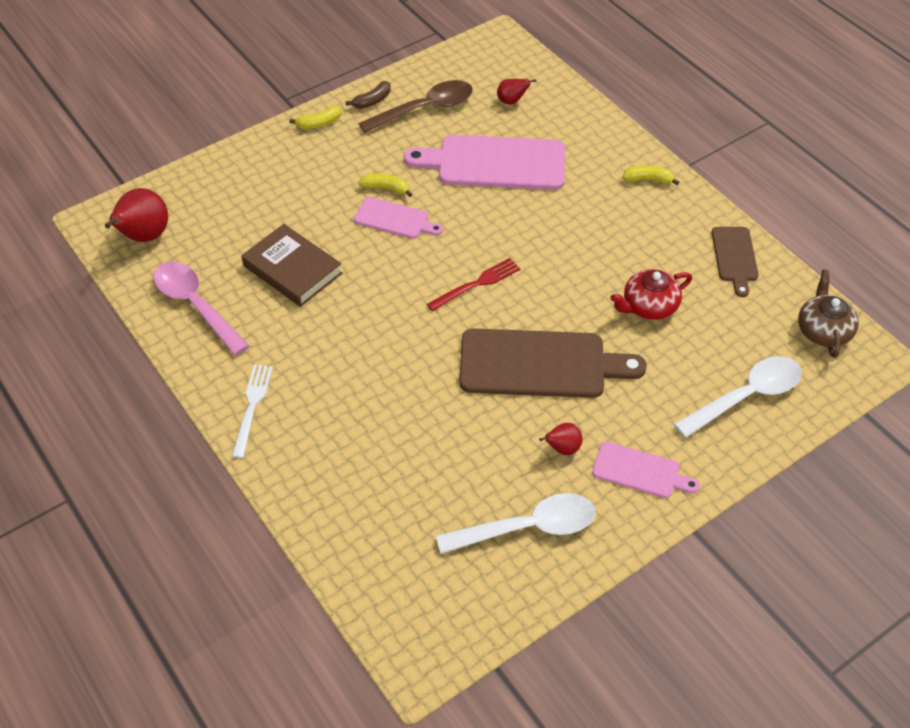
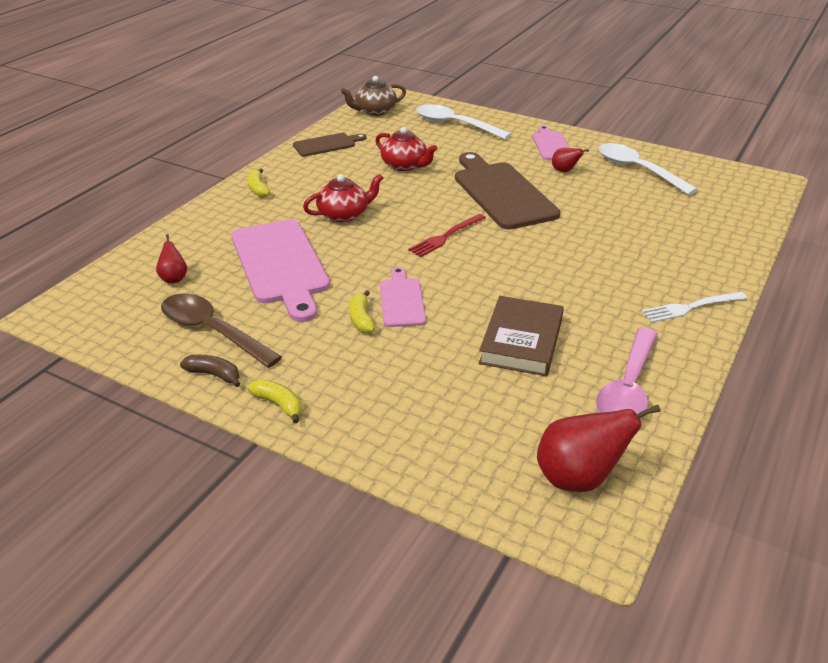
camera: 115 degrees left, 15 degrees down
red fork [427,258,520,311] -> red fork turned 75 degrees counterclockwise [408,214,486,257]
none -> red teapot [303,174,383,222]

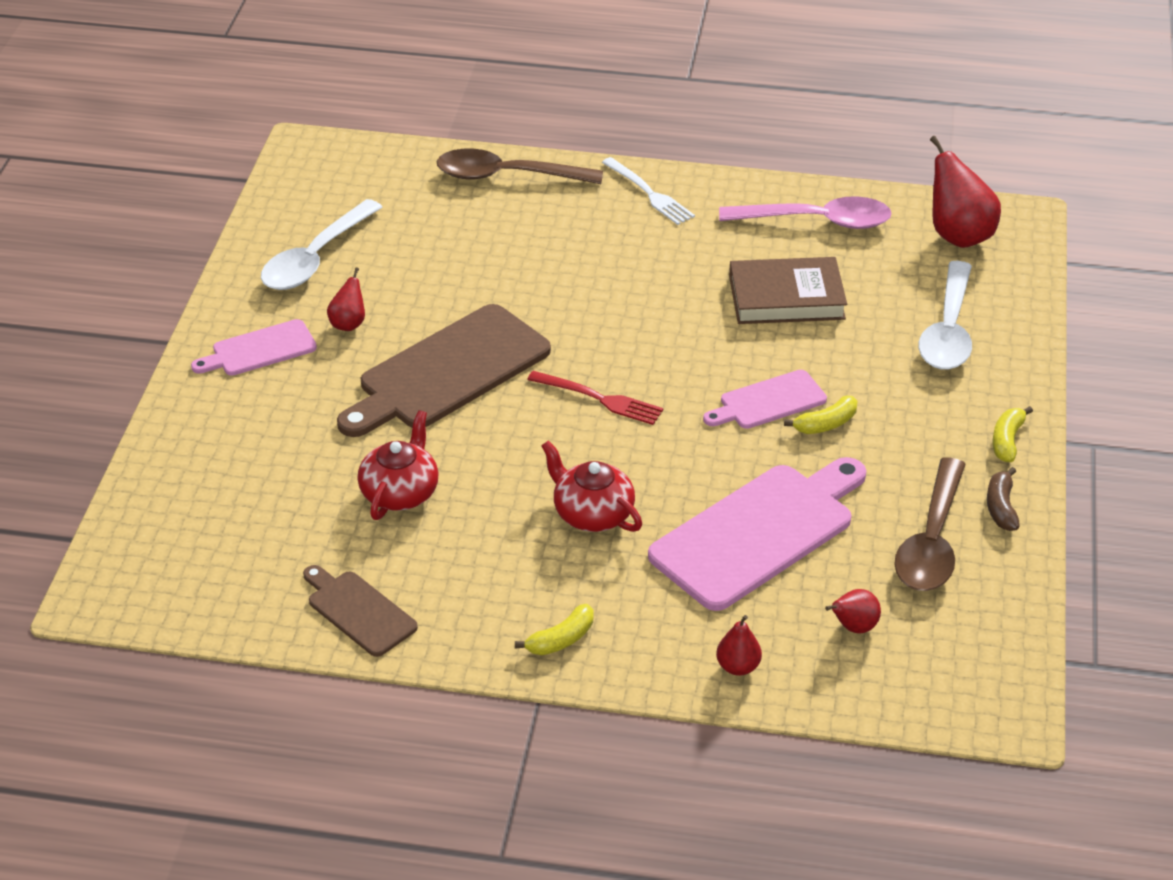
camera: 110 degrees left, 5 degrees up
brown teapot [341,76,406,116] -> none
white spoon [416,104,511,139] -> white spoon moved to [918,261,972,370]
none -> brown spoon [437,149,603,184]
none -> red pear [716,615,762,676]

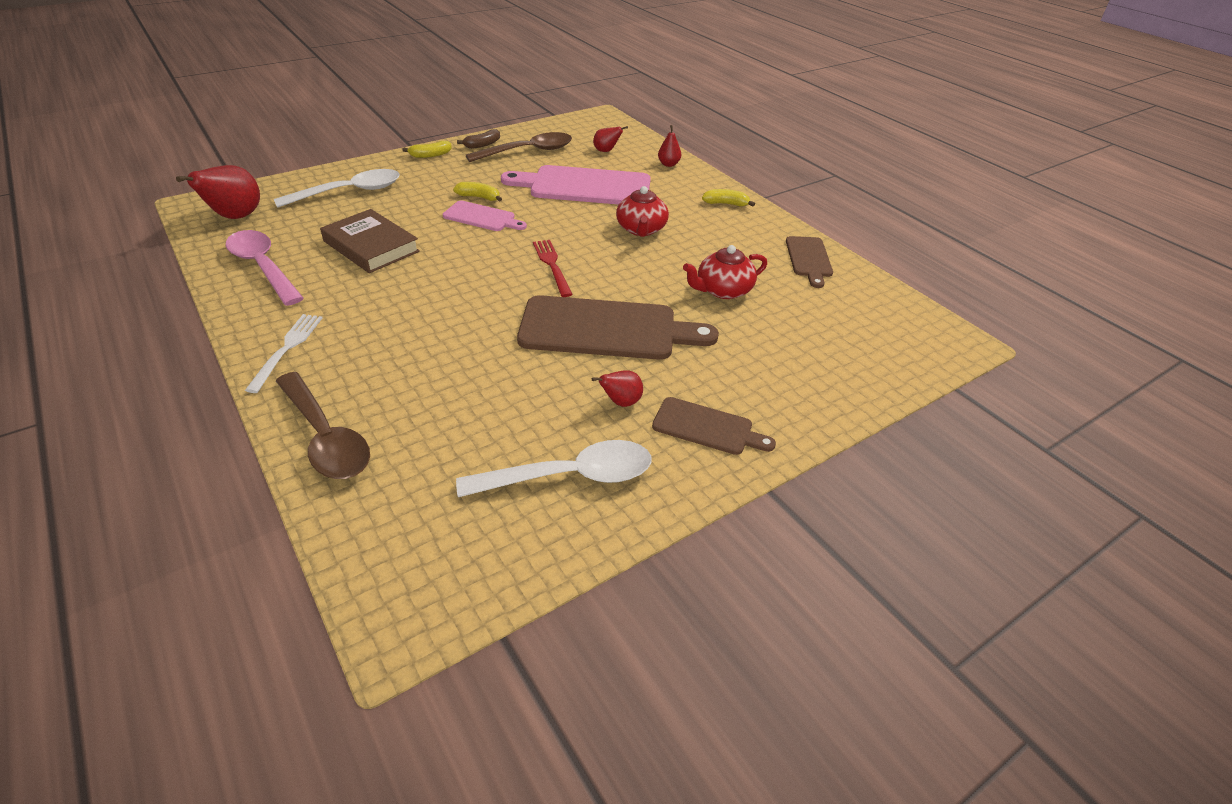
camera: 135 degrees left, 0 degrees up
pink cutting board [191,319,317,376] -> brown cutting board [652,397,776,455]

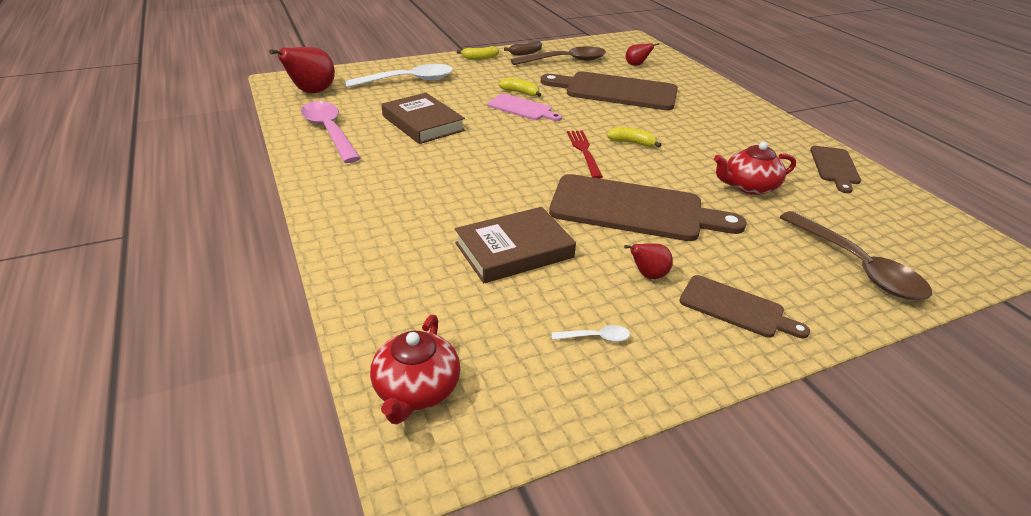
camera: 10 degrees right, 5 degrees down
white fork [245,314,323,393] -> none
brown spoon [276,372,370,479] -> brown spoon moved to [780,211,932,300]
white spoon [456,440,652,497] -> white spoon [552,325,630,342], size x0.40
pink cutting board [501,165,651,205] -> brown cutting board [540,71,678,110]
red teapot [616,186,669,237] -> red teapot moved to [370,315,461,424]
red pear [658,125,681,167] -> none
yellow banana [702,189,755,207] -> yellow banana moved to [606,127,661,148]
none -> brown book [455,207,576,283]

